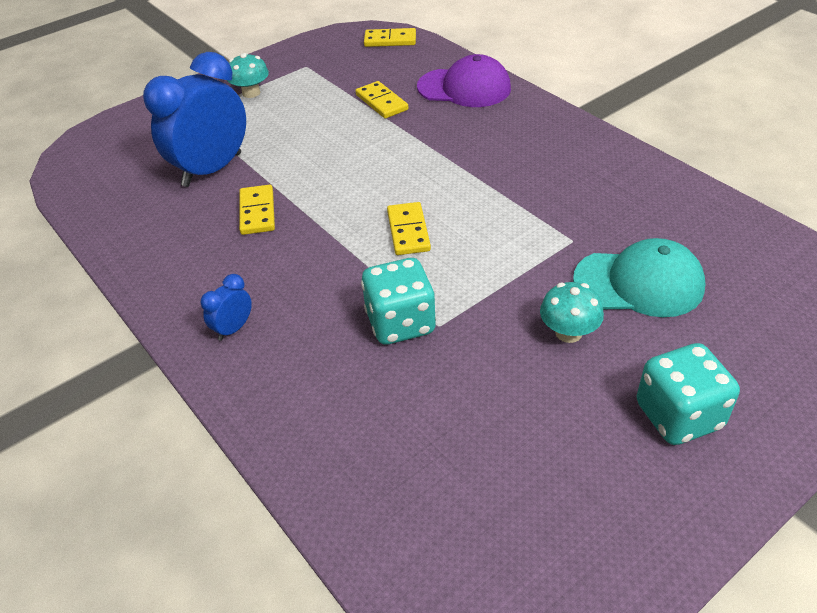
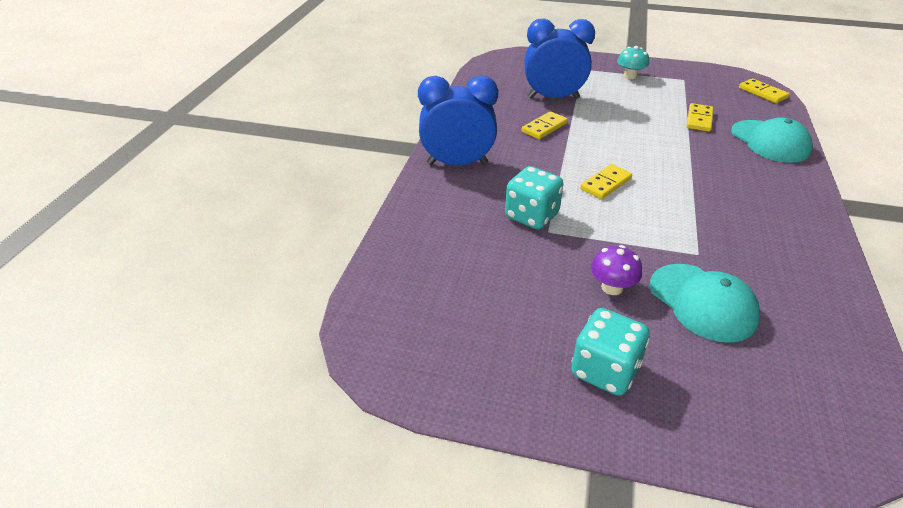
camera: 50 degrees right, 5 degrees down
blue clock [201,274,252,341] -> blue clock [418,75,498,166], size x2.32
purple cap [417,54,511,107] -> turquoise cap [731,118,812,163]
turquoise mushroom [540,282,604,343] -> purple mushroom [591,245,642,295]

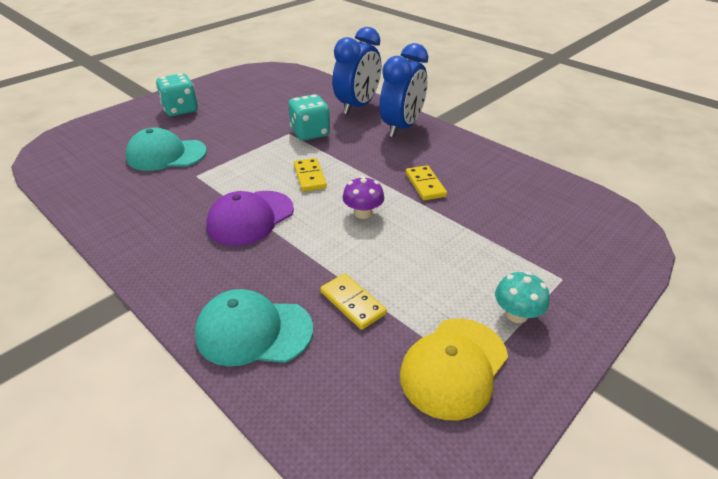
camera: 120 degrees right, 0 degrees up
blue clock [524,19,595,99] -> blue clock moved to [332,27,381,115]
purple mushroom [591,245,642,295] -> purple mushroom moved to [342,176,384,219]
yellow domino [739,79,790,103] -> none
none -> purple cap [206,191,294,246]
none -> yellow cap [400,319,508,420]

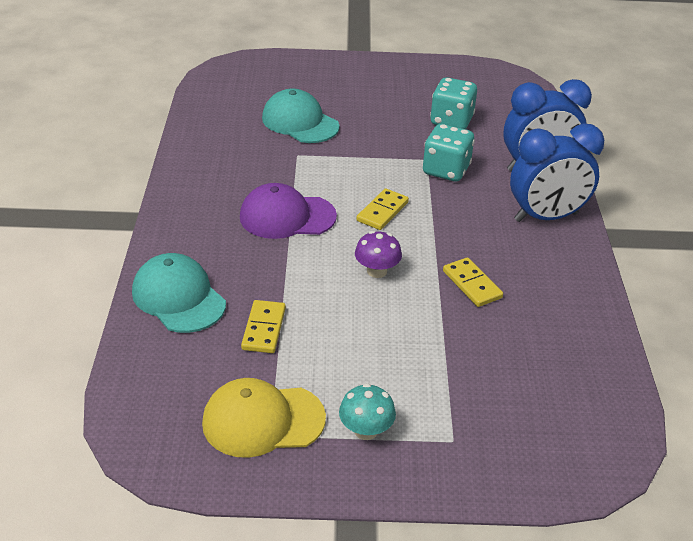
camera: 45 degrees right, 0 degrees up
turquoise dice [156,73,198,116] -> turquoise dice moved to [430,77,477,129]
yellow domino [406,165,447,200] -> yellow domino turned 60 degrees counterclockwise [443,257,503,307]

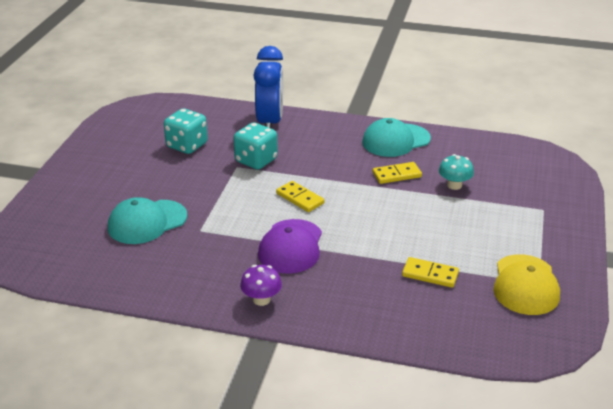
camera: 75 degrees left, 5 degrees down
turquoise cap [132,253,226,333] -> turquoise cap moved to [362,118,431,157]
turquoise mushroom [339,383,396,440] -> turquoise mushroom moved to [439,154,474,190]
purple mushroom [355,231,402,278] -> purple mushroom moved to [240,265,282,306]
blue clock [510,124,604,222] -> none

